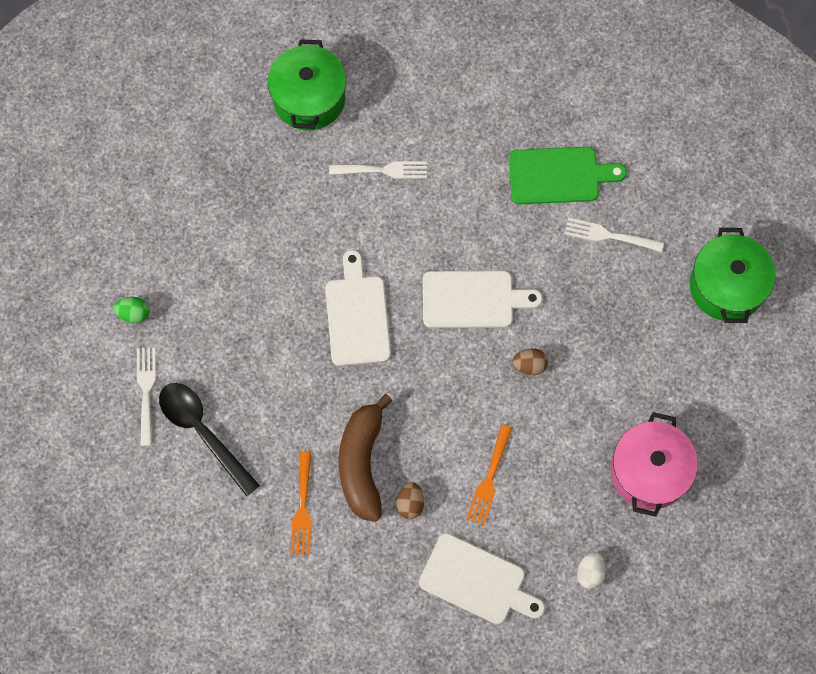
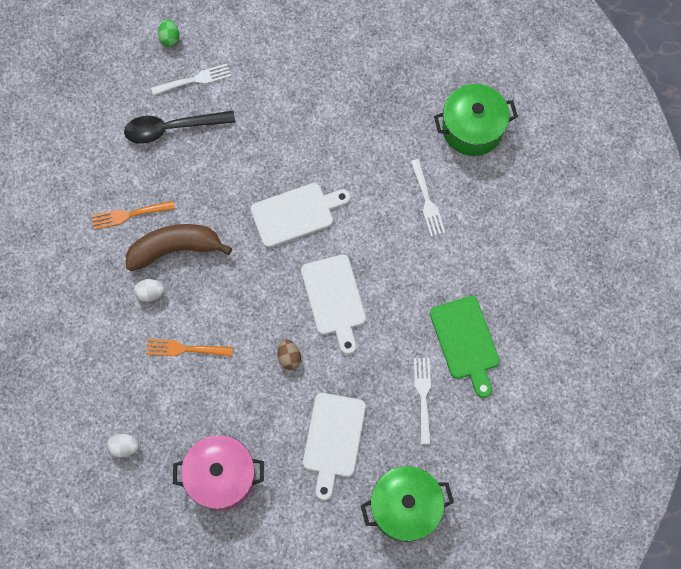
camera: 75 degrees right, 0 degrees up
green egg [113,297,149,323] -> green egg moved to [158,19,180,47]
black spoon [159,383,260,496] -> black spoon turned 135 degrees counterclockwise [124,111,235,144]
brown egg [396,482,424,519] -> white egg [134,279,165,302]
white cutting board [419,533,545,624] -> white cutting board moved to [303,393,366,500]

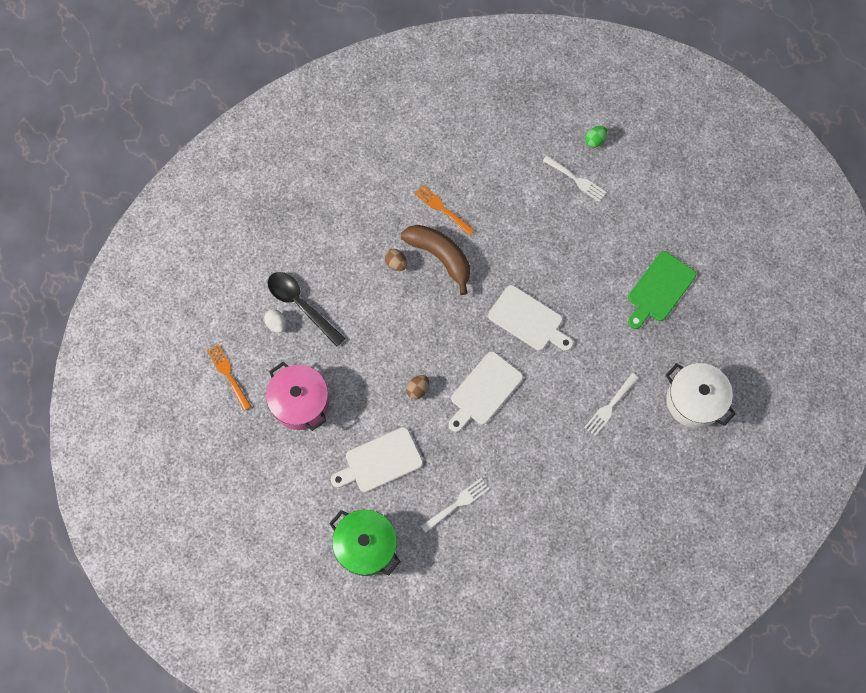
camera: 55 degrees right, 0 degrees up
black spoon [124,111,235,144] -> black spoon moved to [268,272,346,347]
white egg [134,279,165,302] -> brown egg [385,249,407,271]
orange fork [146,339,233,356] -> orange fork moved to [207,344,252,411]
green cutting board [430,296,500,398] -> green cutting board moved to [628,251,696,329]
green pot [434,84,518,156] -> white pot [666,363,736,428]

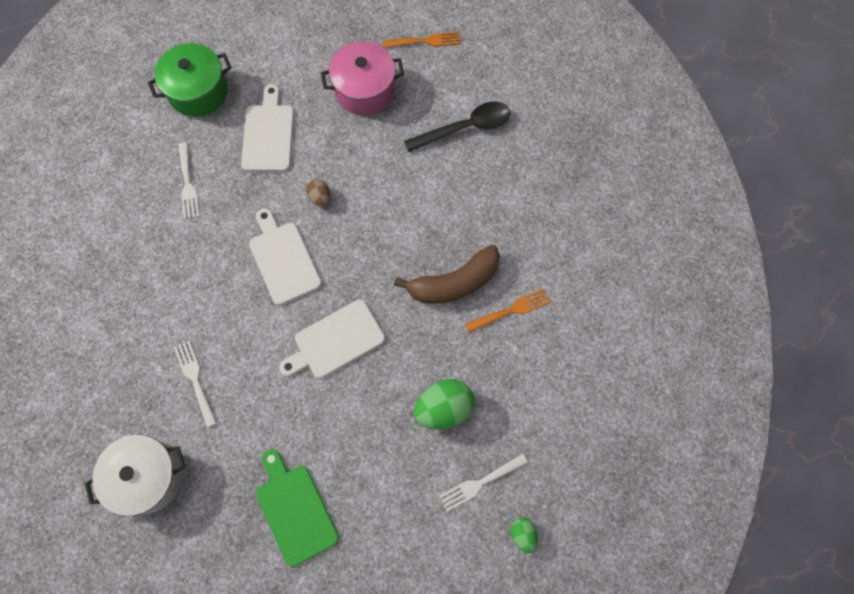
camera: 115 degrees right, 0 degrees up
white egg [264,309,286,333] -> none
brown egg [385,249,407,271] -> none
none -> green egg [414,379,474,430]

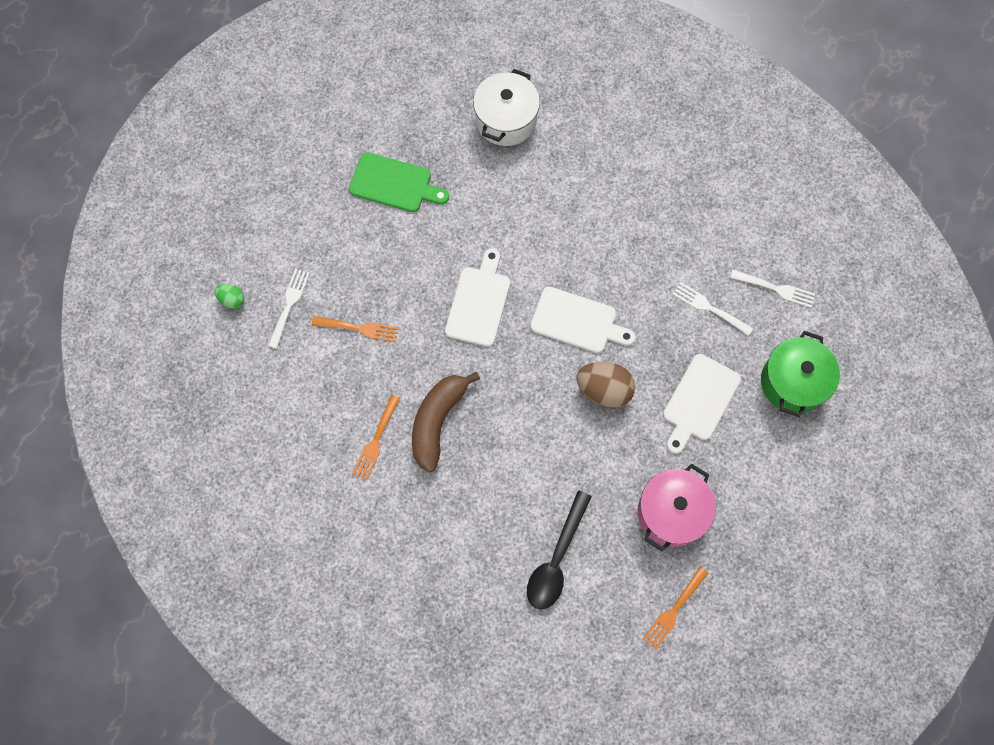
camera: 135 degrees right, 0 degrees up
white fork [174,341,217,428] -> white fork moved to [730,269,815,308]
white cutting board [241,84,294,172] -> white cutting board turned 75 degrees clockwise [663,354,741,454]
brown egg [306,179,330,207] -> brown egg [576,362,635,408], size x1.88
green egg [414,379,474,430] -> orange fork [312,316,399,342]

